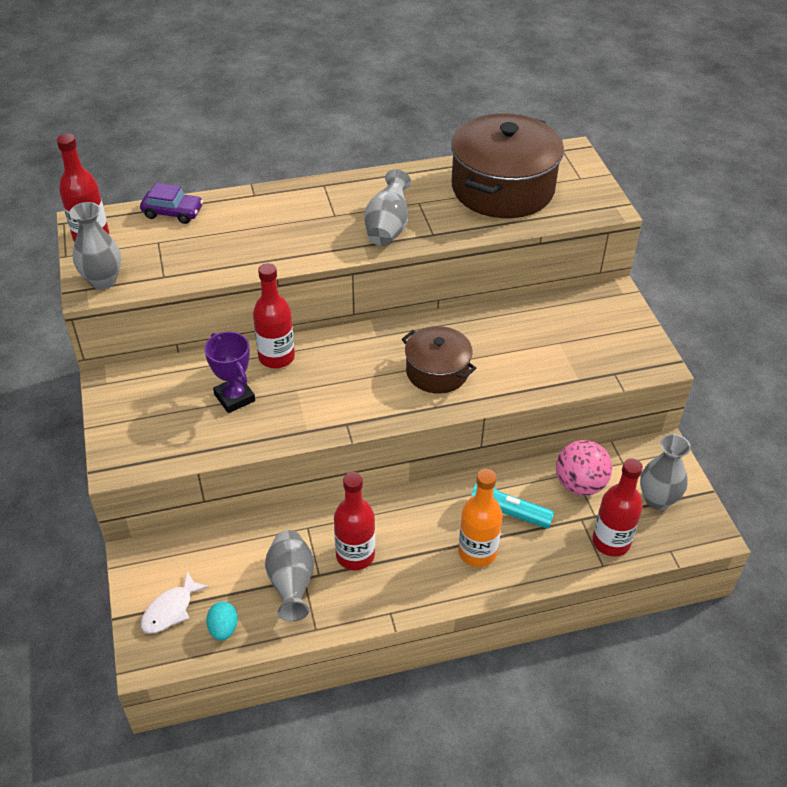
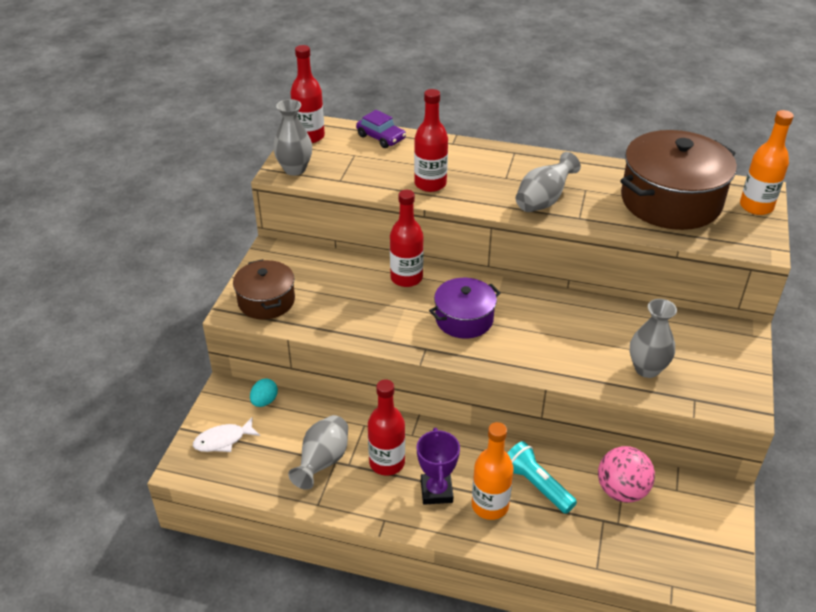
camera: 30 degrees right, 5 degrees down
purple trophy [204,332,255,413] -> purple trophy moved to [417,428,460,505]
turquoise egg [206,601,238,641] -> turquoise egg moved to [250,378,278,407]
brown pot [402,326,476,393] -> brown pot moved to [233,259,295,319]
red bottle [592,458,643,557] -> red bottle moved to [414,89,448,192]
grey vase [640,434,691,510] -> grey vase moved to [630,299,677,378]
none -> purple pot [429,278,501,339]
none -> orange bottle [740,110,794,215]

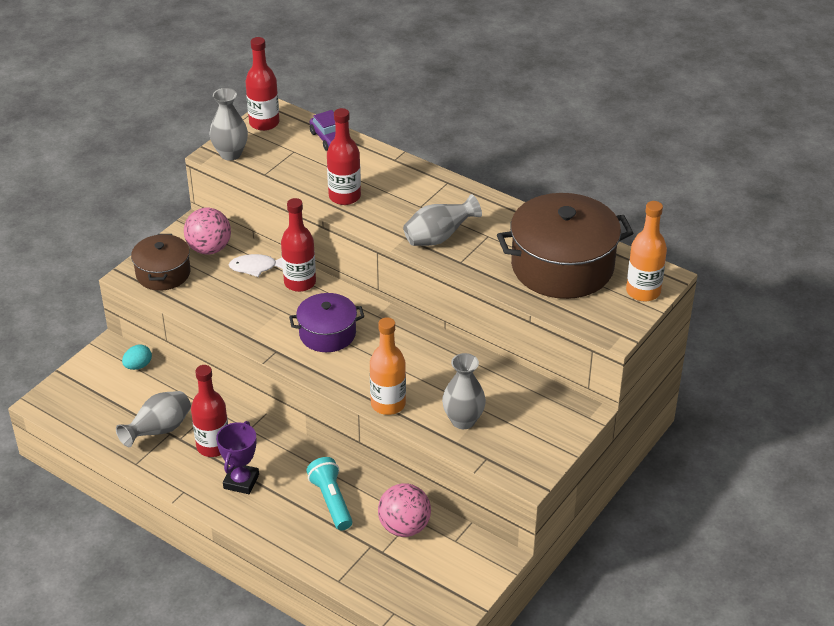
camera: 20 degrees right, 0 degrees up
white fish [193,417,260,452] -> white fish moved to [229,254,283,277]
orange bottle [472,422,514,520] -> orange bottle moved to [370,317,406,415]
none -> pink ball [184,208,231,254]

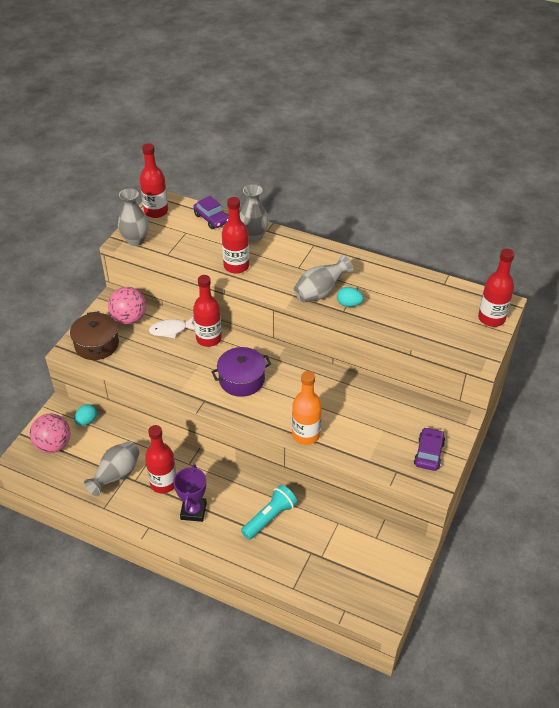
camera: 10 degrees left, 5 degrees up
turquoise flashlight [306,457,353,531] -> turquoise flashlight turned 75 degrees clockwise [241,485,297,540]
pink ball [378,483,431,537] -> pink ball moved to [29,413,71,453]
grey vase [442,353,486,429] -> grey vase moved to [240,184,269,242]
brown pot [497,193,633,299] -> none
orange bottle [626,201,667,301] -> red bottle [478,249,515,327]
none -> turquoise egg [337,287,363,307]
none -> purple car [414,427,445,471]

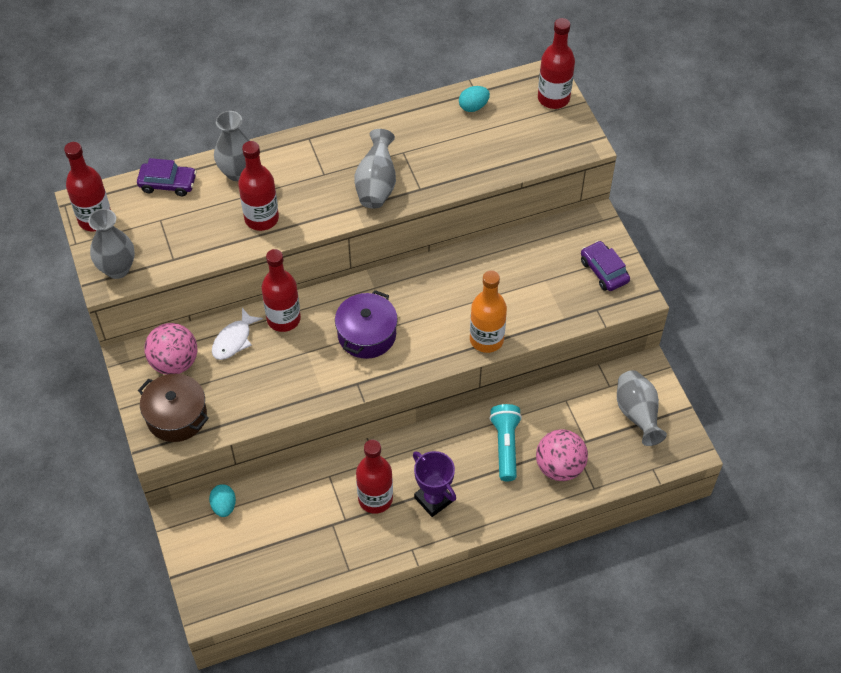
camera: 45 degrees left, 10 degrees up
pink ball [29,413,71,453] -> pink ball moved to [536,429,588,481]
grey vase [84,441,140,496] -> grey vase moved to [617,370,667,446]
turquoise egg [337,287,363,307] -> turquoise egg moved to [459,86,490,112]

